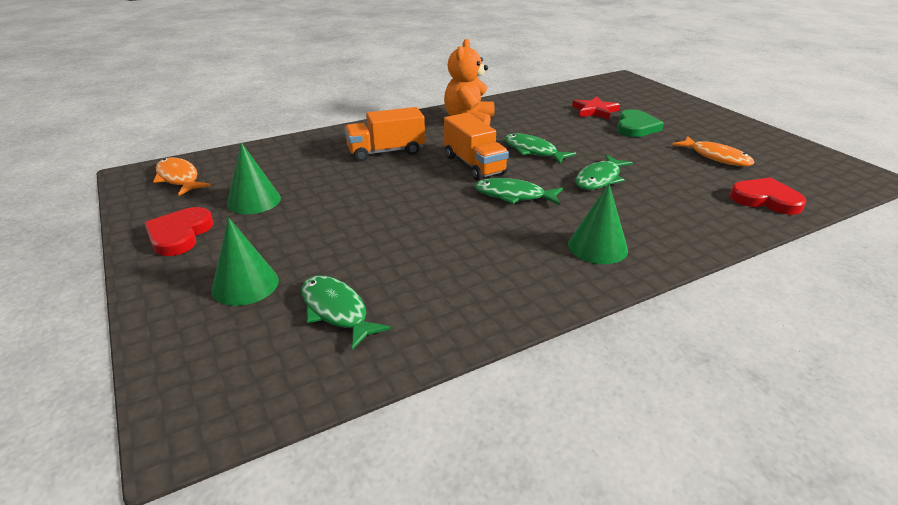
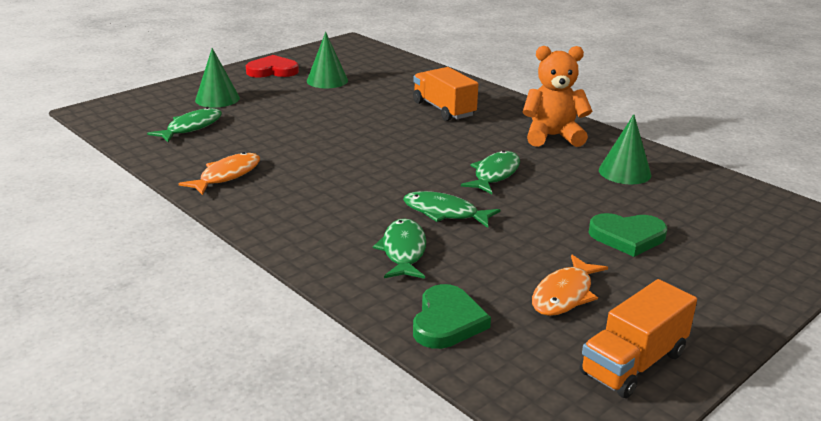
camera: 75 degrees right, 5 degrees down
orange fish [153,158,211,196] -> orange fish moved to [178,152,260,195]
orange truck [444,113,509,181] -> orange truck moved to [580,279,697,398]
green fish [474,178,563,205] -> green fish moved to [373,219,427,279]
green cone [568,184,628,264] -> green cone moved to [599,114,652,184]
red star [572,97,620,120] -> none
red heart [730,177,806,215] -> green heart [413,284,491,349]

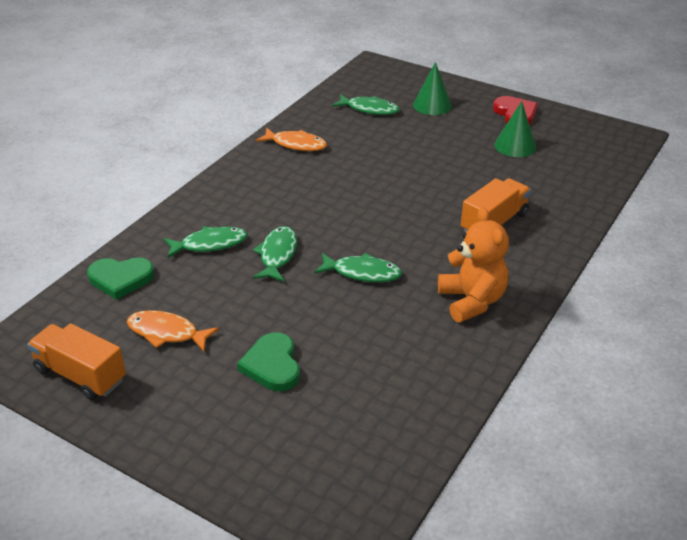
camera: 75 degrees right, 10 degrees up
green cone [599,114,652,184] -> none

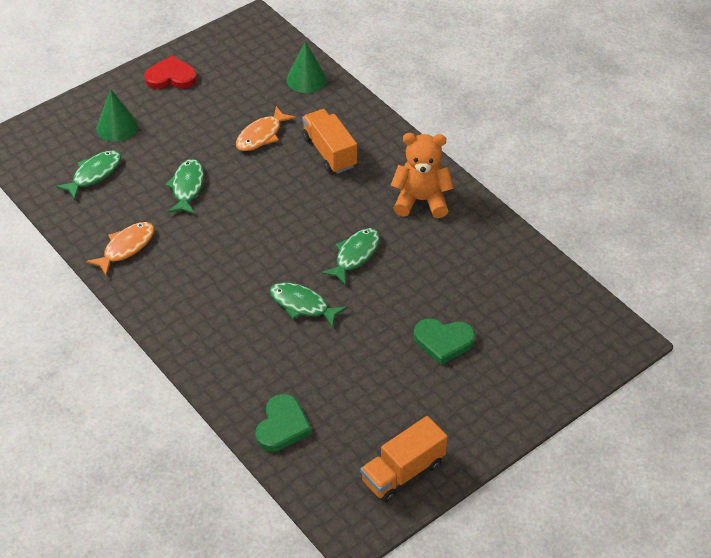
camera: 70 degrees left, 10 degrees up
orange fish [127,310,219,351] -> orange fish moved to [236,106,296,151]
green fish [164,226,248,258] -> green fish moved to [165,159,204,214]
green cone [494,101,536,157] -> green cone moved to [286,41,327,93]

